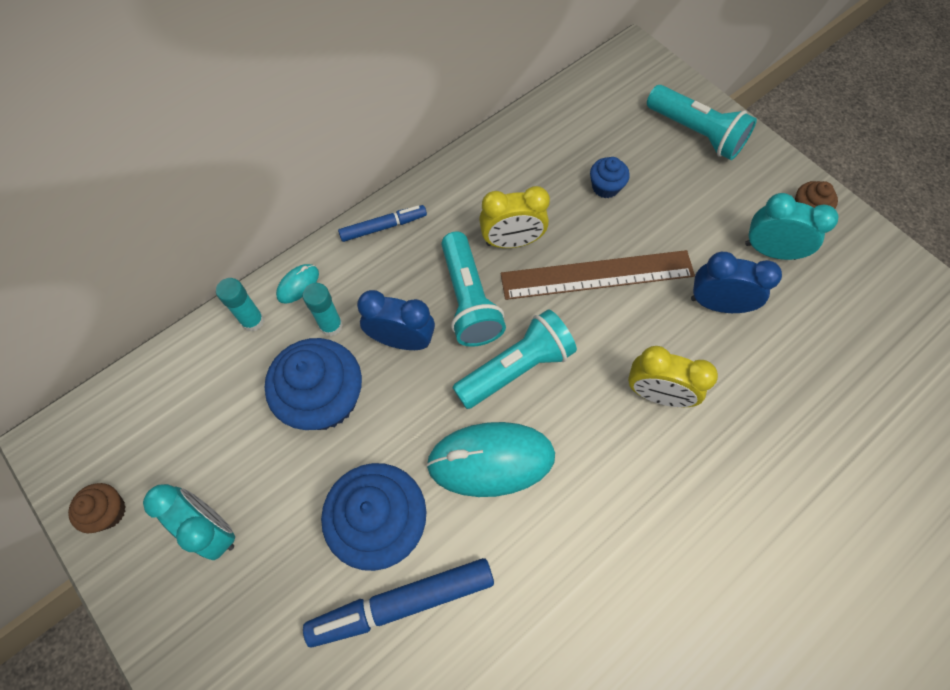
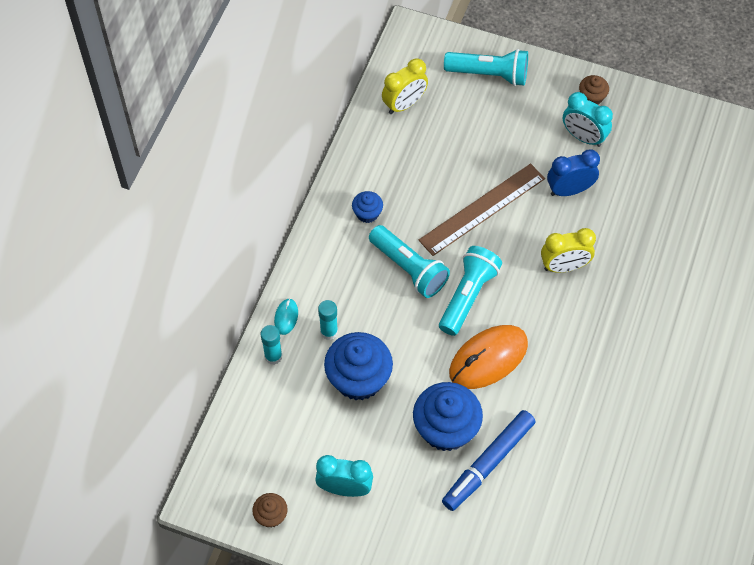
camera: 30 degrees left, 5 degrees down
blue marker [338,205,427,242] -> none
blue clock [357,290,435,350] -> none
turquoise mouse [426,422,555,497] -> orange mouse [449,325,528,389]
yellow clock [479,186,550,248] -> yellow clock moved to [382,58,428,114]
blue cupcake [590,157,630,198] -> blue cupcake moved to [352,191,383,223]
turquoise clock [745,193,838,260] -> turquoise clock turned 135 degrees counterclockwise [563,92,613,147]

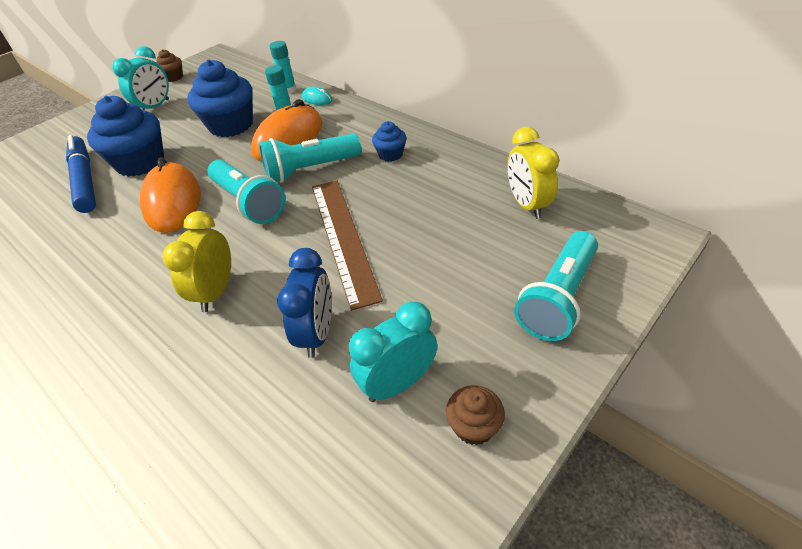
camera: 115 degrees right, 15 degrees down
none -> orange mouse [251,99,323,161]

